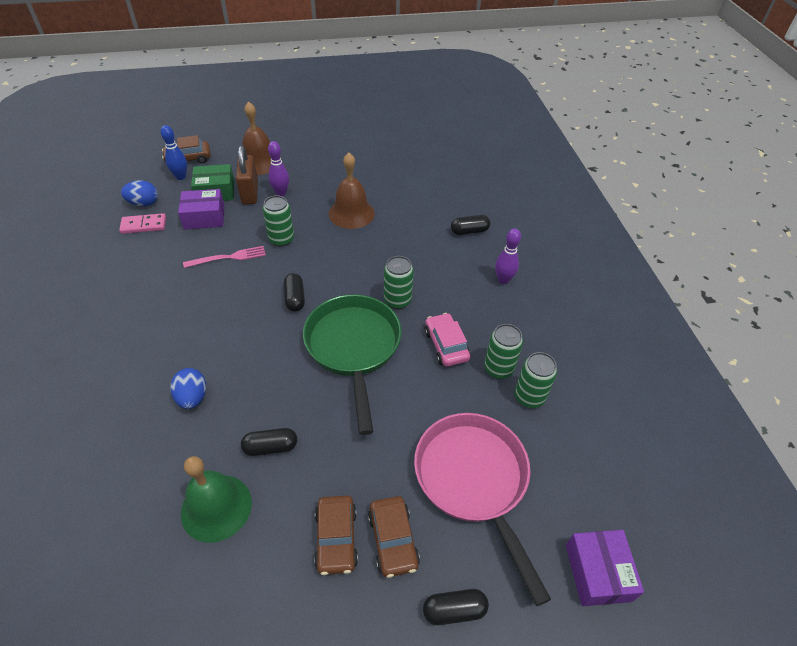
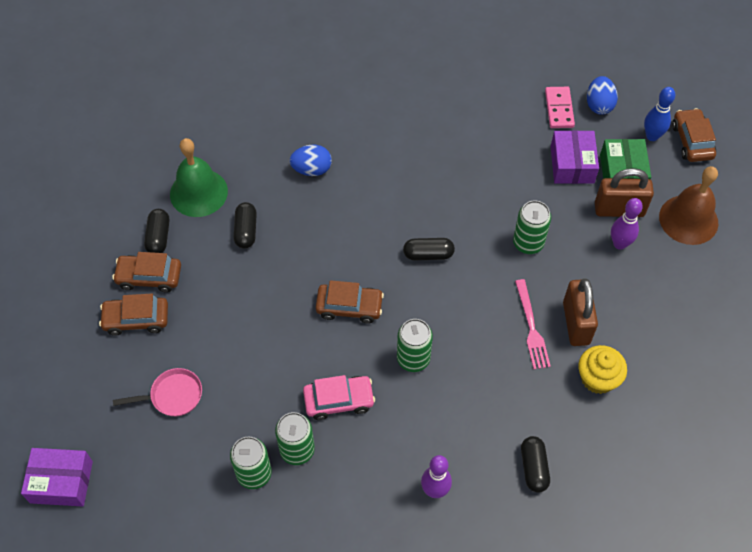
camera: 100 degrees right, 10 degrees up
pink fork [183,246,266,268] -> pink fork moved to [515,279,551,369]
green pan [303,295,402,435] -> brown car [315,280,384,324]
brown bell [329,153,375,229] -> brown padlock [563,278,598,346]
pink pan [414,413,551,606] -> pink pan [113,368,202,416], size x0.46
black capsule [423,589,489,625] -> black capsule moved to [144,209,169,253]
none -> yellow cupcake [578,345,627,394]

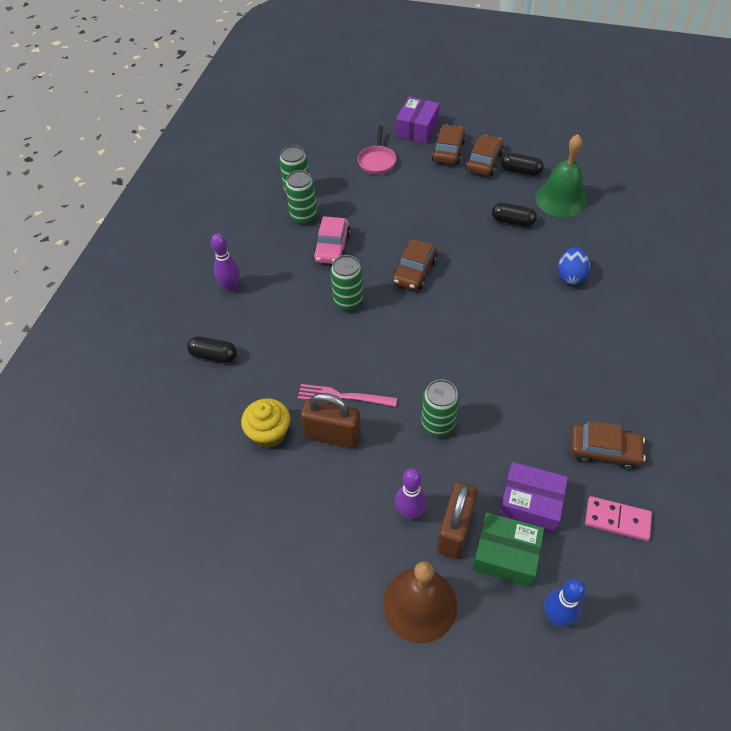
camera: 110 degrees right, 5 degrees down
purple box [21,448,93,507] -> purple box moved to [396,97,440,144]
black capsule [403,238,455,260] -> none
blue egg [587,76,618,115] -> none
brown car [672,108,716,162] -> brown car moved to [571,421,646,470]

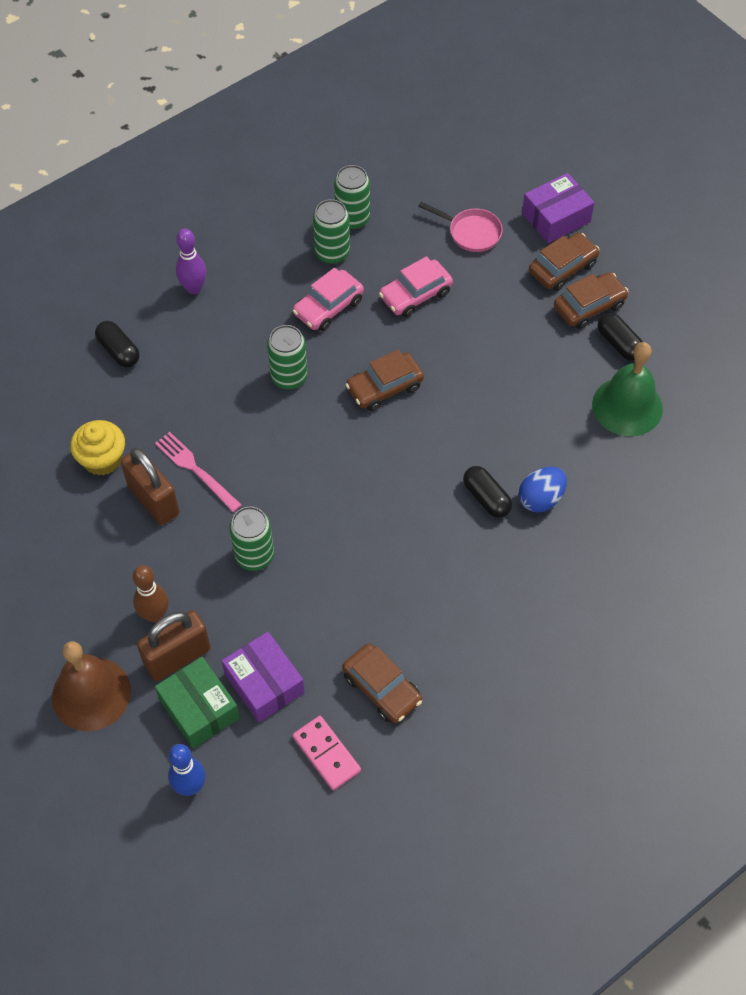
camera: 35 degrees right, 5 degrees up
pink pan [358,126,396,174] -> pink pan turned 105 degrees counterclockwise [418,202,503,252]
purple bowling pin [395,468,427,520] -> brown bowling pin [133,565,168,623]
black capsule [492,203,537,227] -> black capsule moved to [463,466,512,518]
none -> pink car [379,256,453,317]

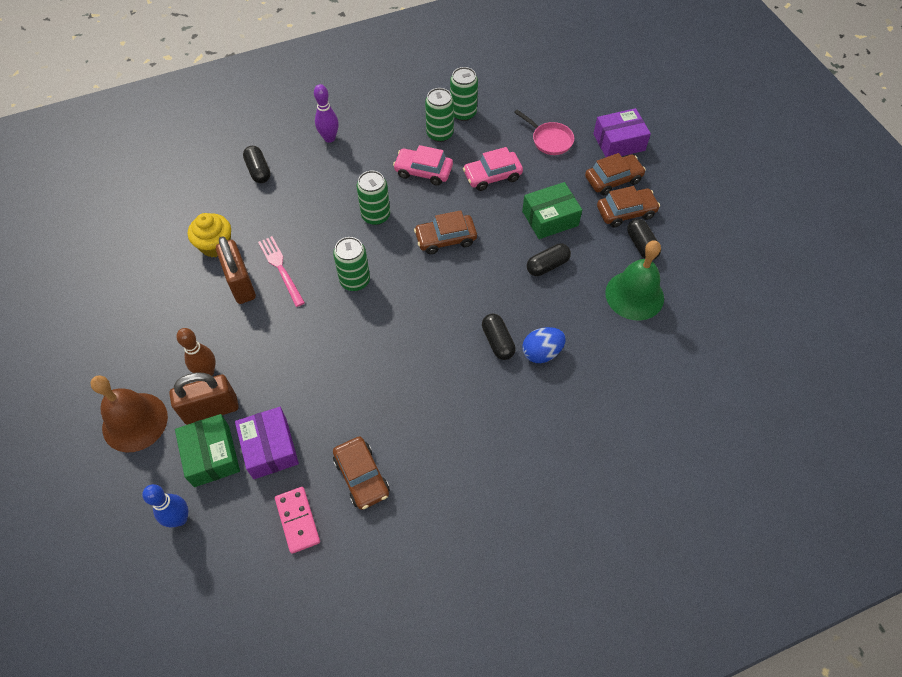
camera: 15 degrees right, 0 degrees up
green can [229,507,274,571] -> green can moved to [333,237,370,291]
pink car [293,268,364,331] -> pink car turned 45 degrees clockwise [393,145,453,186]
none -> green box [522,182,582,239]
none -> black capsule [527,243,571,276]

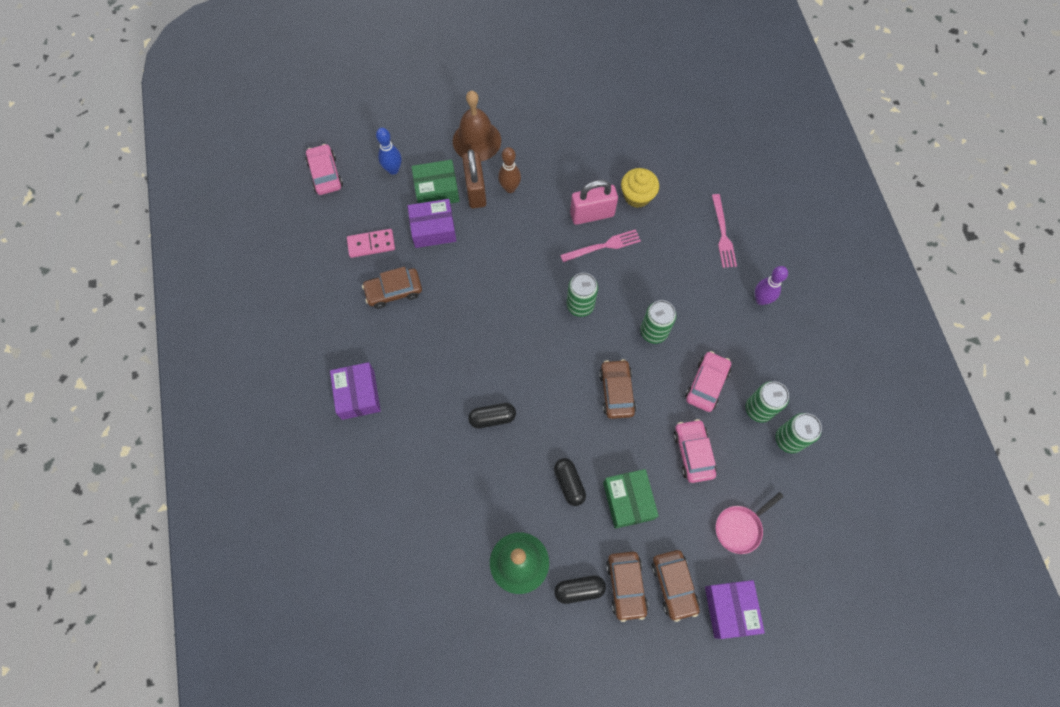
camera: 100 degrees right, 10 degrees up
brown padlock [216,236,256,304] -> pink padlock [570,180,618,225]
black capsule [243,146,270,183] -> pink fork [712,194,737,268]
blue egg [522,327,566,363] -> none
none -> pink car [306,144,343,195]
none -> purple box [330,362,381,420]

